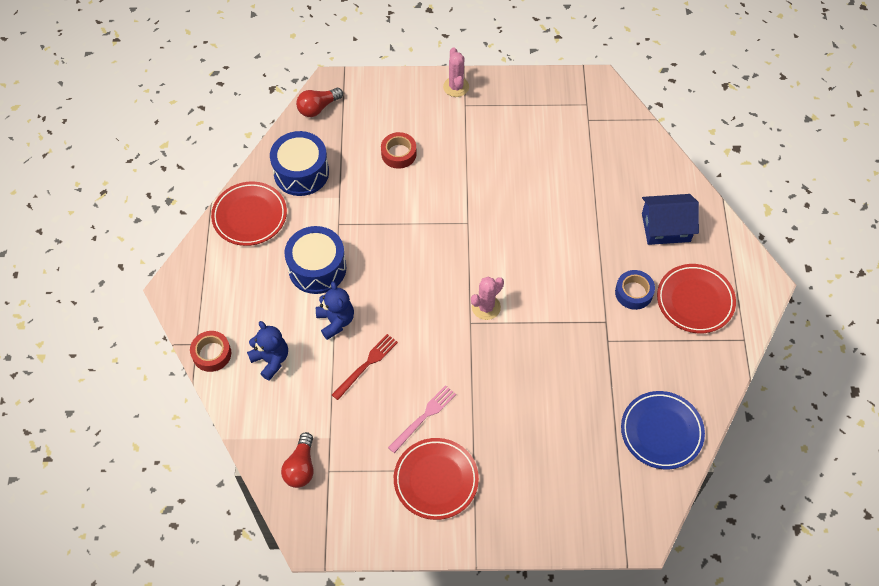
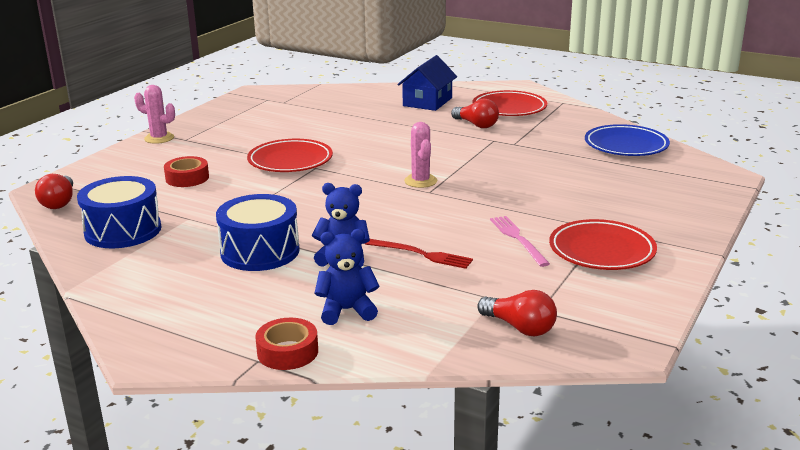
camera: 60 degrees left, 35 degrees down
red plate [211,181,287,246] -> red plate moved to [247,139,333,172]
red fork [332,334,398,400] -> red fork turned 135 degrees clockwise [365,239,473,269]
blue tape [615,270,655,310] -> red light bulb [451,99,499,128]

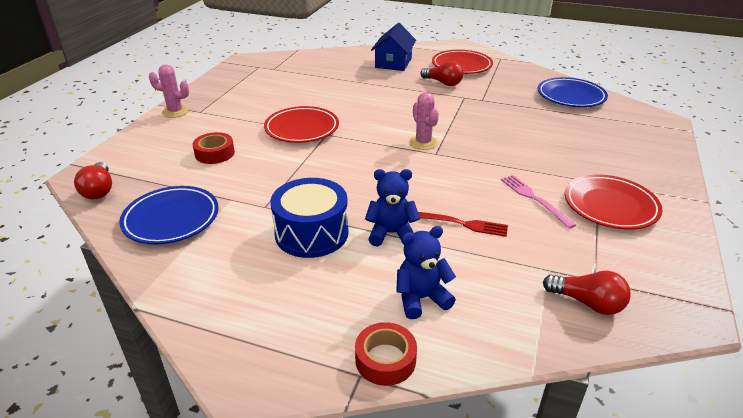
camera: 10 degrees left, 10 degrees up
blue drum [77,176,161,248] -> blue plate [119,186,219,244]

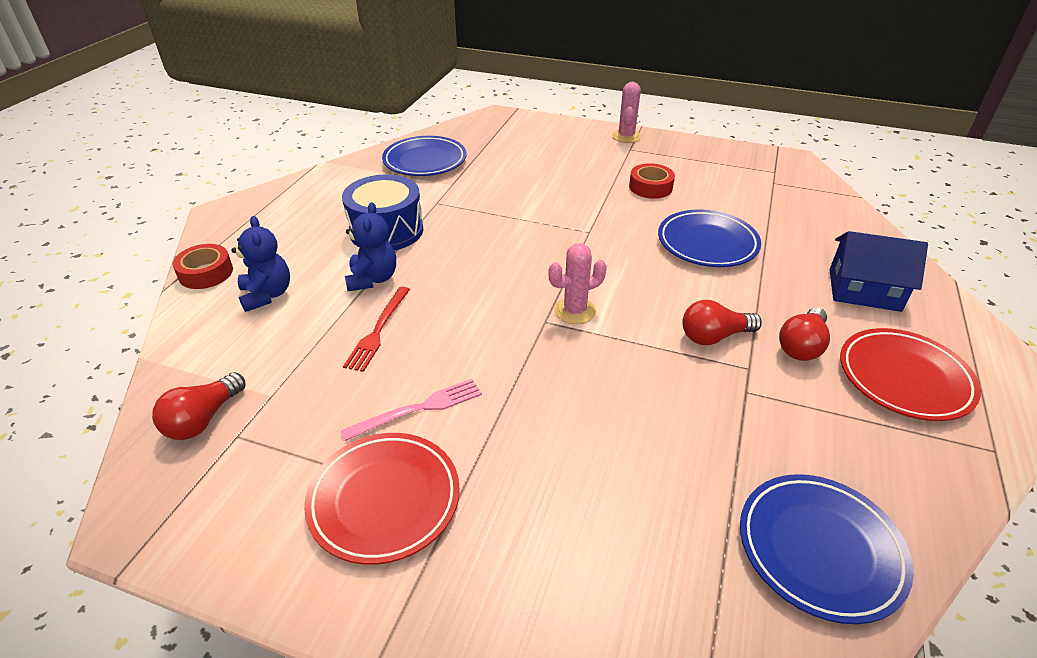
camera: 90 degrees right, 5 degrees up
red light bulb [74,162,112,199] -> red light bulb moved to [682,300,762,345]
red tape [193,132,235,164] -> red tape moved to [629,163,675,199]
red plate [264,106,339,143] -> none
none -> blue plate [658,210,761,267]

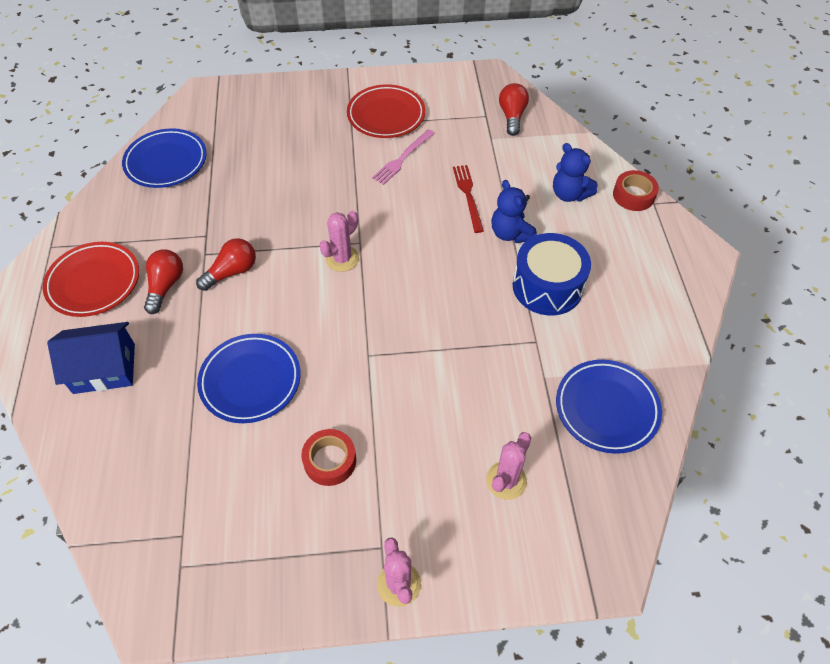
camera: 155 degrees right, 15 degrees up
none -> pink cactus [486,432,531,500]

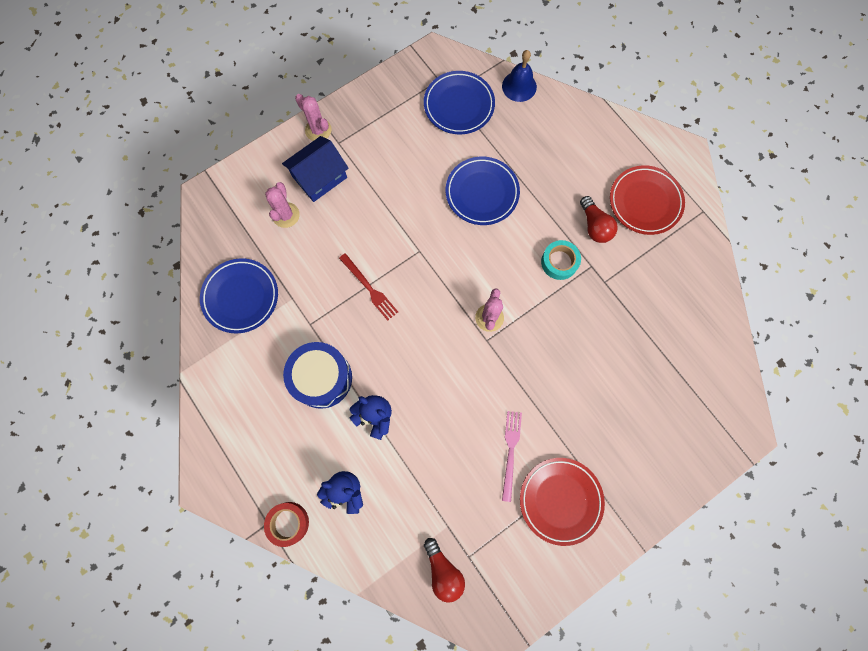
camera: 150 degrees right, 20 degrees up
blue house [47,322,135,394] -> blue house moved to [282,136,349,202]
blue plate [122,128,207,188] -> blue plate moved to [424,71,495,134]
red light bulb [196,238,256,291] -> turquoise tape [541,240,581,280]
red tape [301,429,356,486] -> none
red fork [453,165,484,233] -> red fork moved to [339,253,398,321]
none -> blue bell [502,50,537,102]

